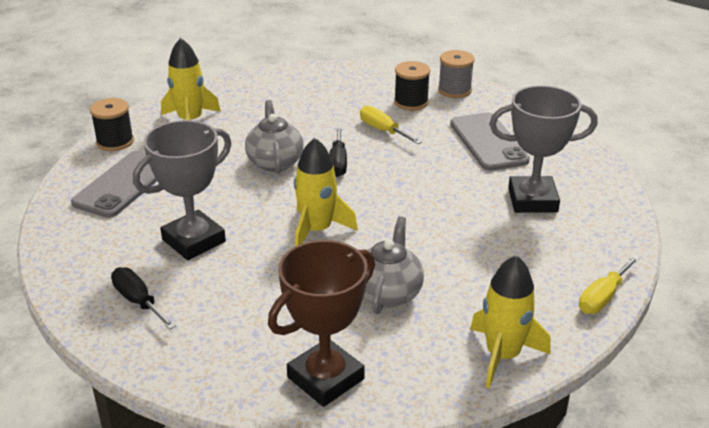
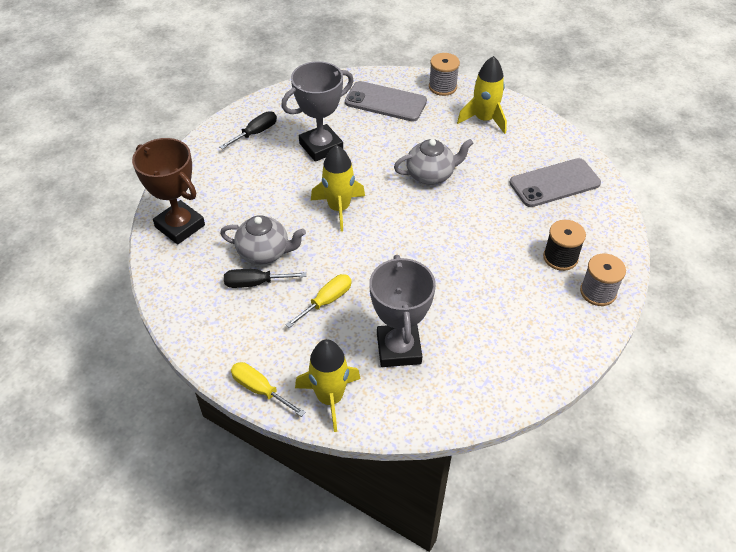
camera: 85 degrees right, 15 degrees up
black spool [90,98,134,151] -> grey spool [429,53,460,96]
grey trophy [133,120,231,260] -> grey trophy turned 75 degrees counterclockwise [281,61,353,162]
black screwdriver [329,126,347,177] -> black screwdriver moved to [224,269,306,288]
yellow screwdriver [360,105,422,144] -> yellow screwdriver moved to [285,274,352,328]
grey phone [450,112,530,171] -> grey phone moved to [510,158,601,207]
yellow rocket [470,255,551,388] -> yellow rocket moved to [295,339,361,432]

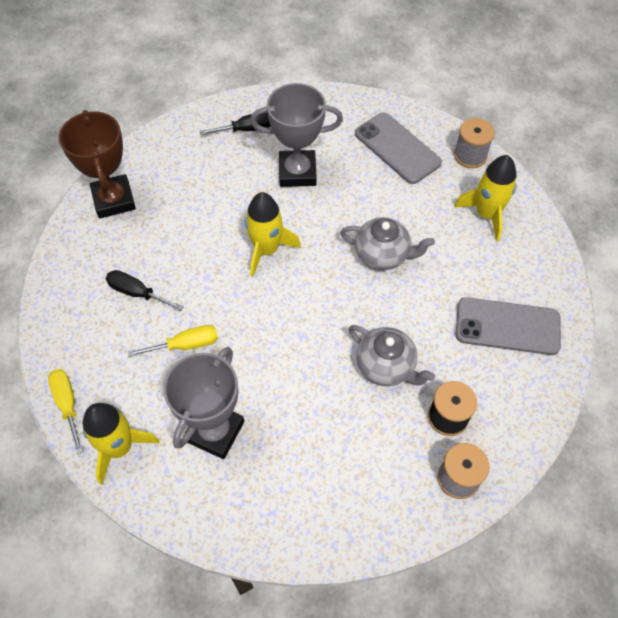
camera: 30 degrees right, 10 degrees up
grey teapot [220,215,306,265] -> grey teapot moved to [349,325,435,386]

